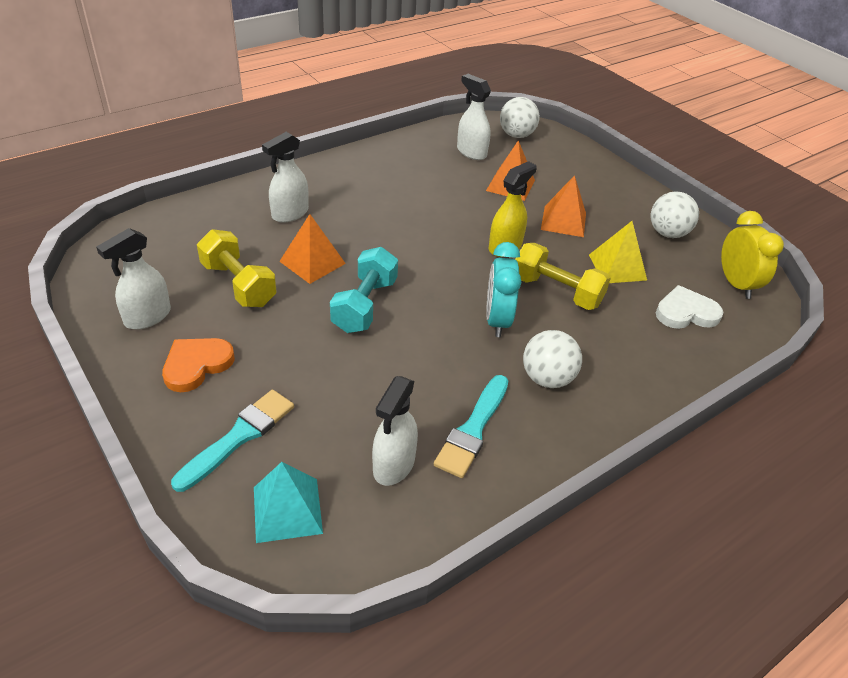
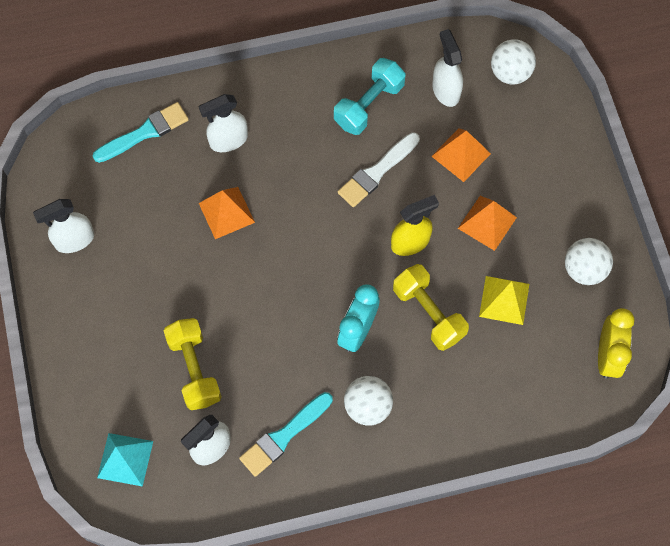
camera: 25 degrees right, 25 degrees up
orange heart [162,338,235,392] -> none
turquoise brush [171,390,294,492] -> turquoise brush moved to [93,102,189,163]
yellow dumbbell [197,229,277,307] -> yellow dumbbell moved to [164,318,222,410]
turquoise dumbbell [330,247,398,333] -> turquoise dumbbell moved to [334,58,406,135]
white heart [656,285,724,329] -> none
none -> white brush [338,132,420,207]

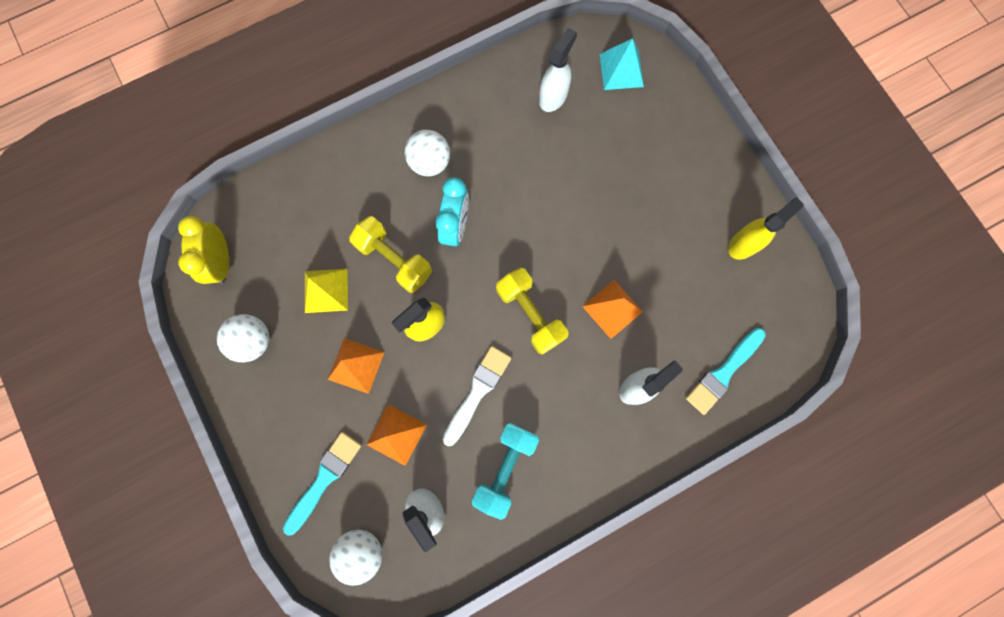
camera: 165 degrees right, 10 degrees up
white spray bottle [33,199,94,253] -> yellow spray bottle [728,197,804,260]
yellow dumbbell [164,318,222,410] -> yellow dumbbell moved to [496,268,568,355]
turquoise brush [239,392,333,477] -> turquoise brush moved to [283,432,362,536]

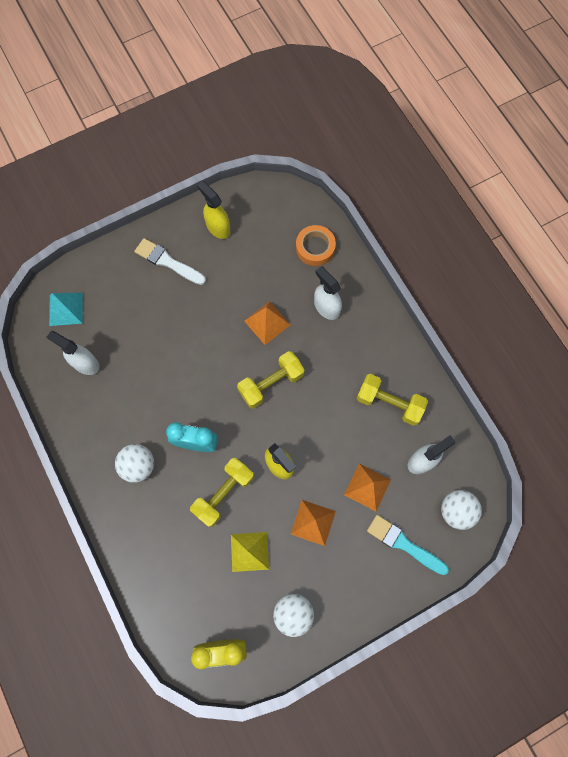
camera: 90 degrees left, 5 degrees down
white brush [443,346,511,446] -> white brush moved to [134,238,206,285]
turquoise dumbbell [472,423,539,520] -> yellow dumbbell [357,374,428,426]
turquoise brush [686,328,766,415] -> orange tape [296,225,336,266]

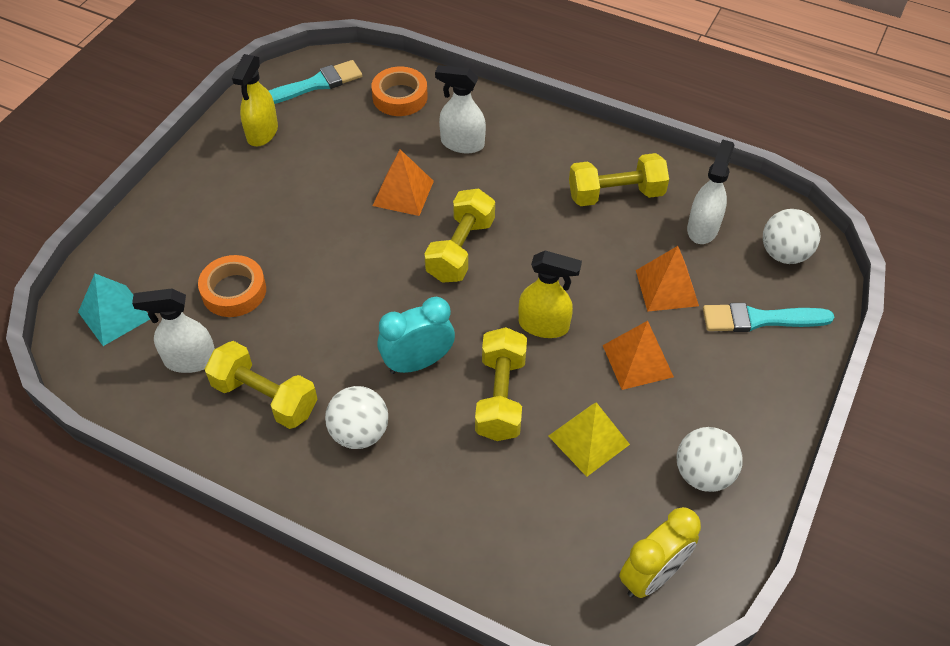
camera: 35 degrees left, 20 degrees down
white brush [134,238,206,285] -> none
yellow spray bottle [197,181,231,239] -> yellow spray bottle turned 90 degrees counterclockwise [232,54,278,146]
none -> orange tape [198,255,266,317]
none -> yellow dumbbell [205,341,317,429]
none -> turquoise brush [269,60,362,104]

